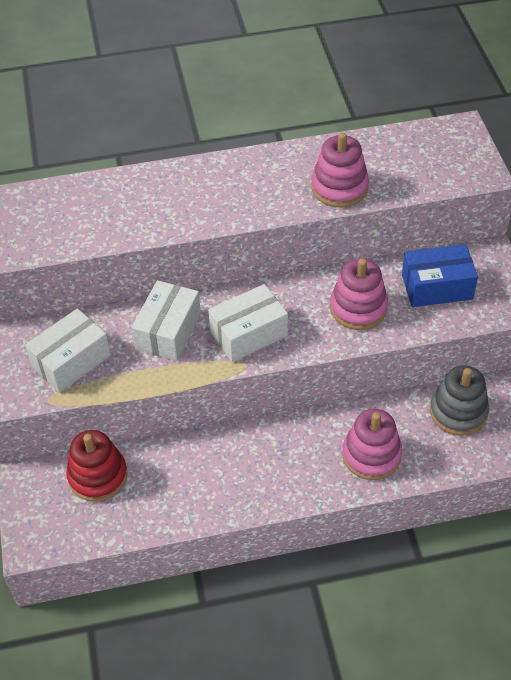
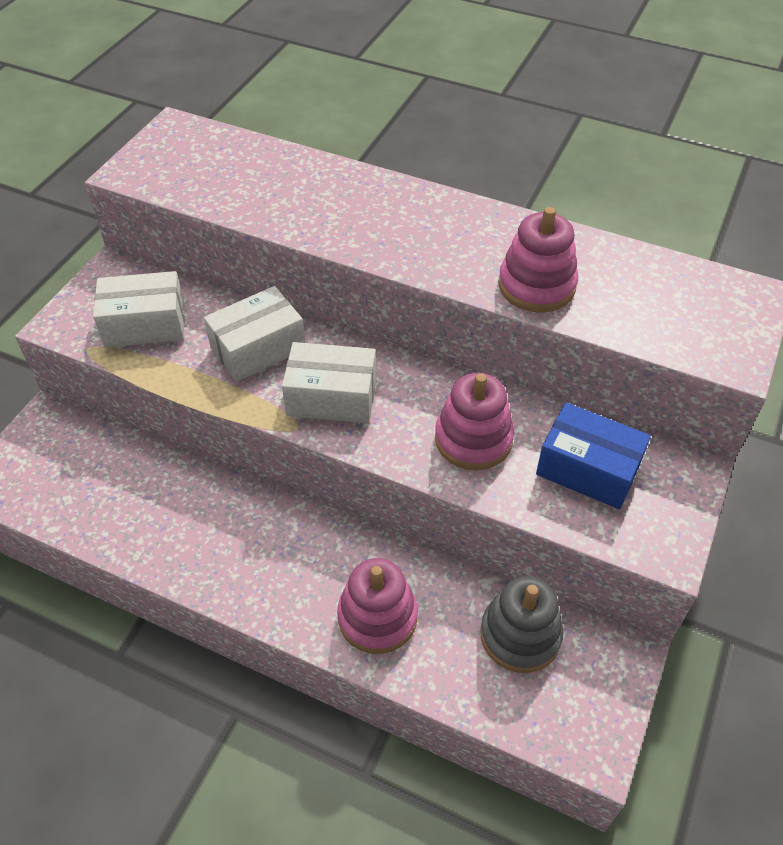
camera: 35 degrees right, 0 degrees up
red stacking toy [66,430,128,502] -> none

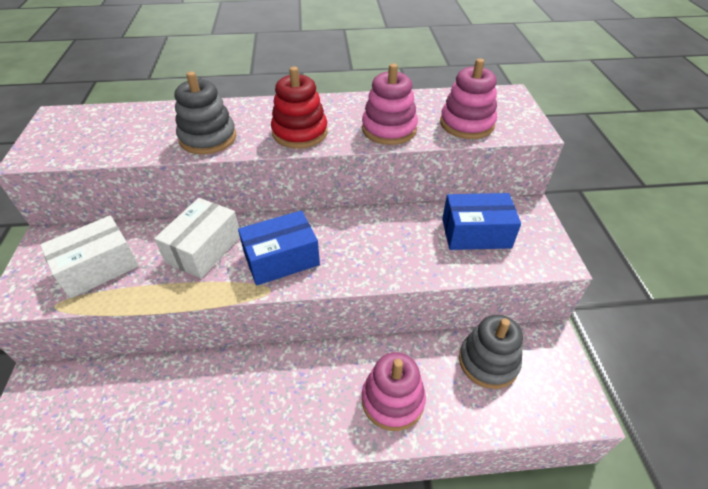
camera: 30 degrees left, 5 degrees down
white box [282,342,376,423] -> blue box [238,210,320,286]
pink stacking toy [435,373,514,470] -> pink stacking toy moved to [440,58,497,139]
none -> grey stacking toy [175,71,236,154]
none -> red stacking toy [271,67,328,149]

